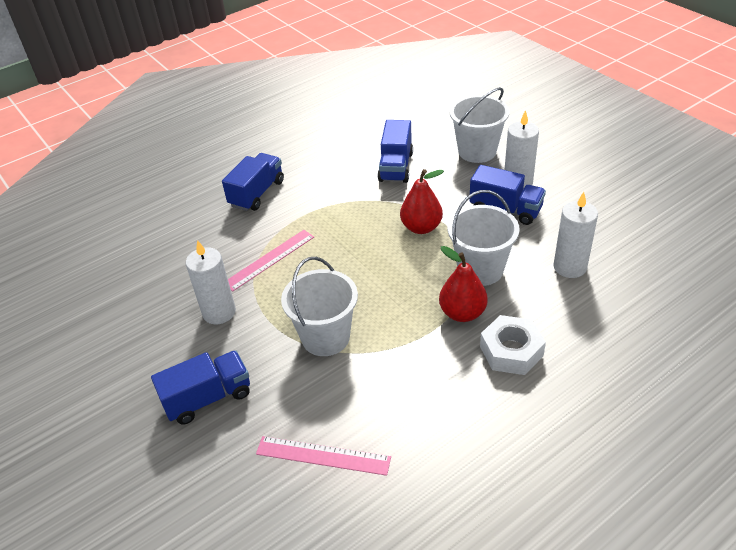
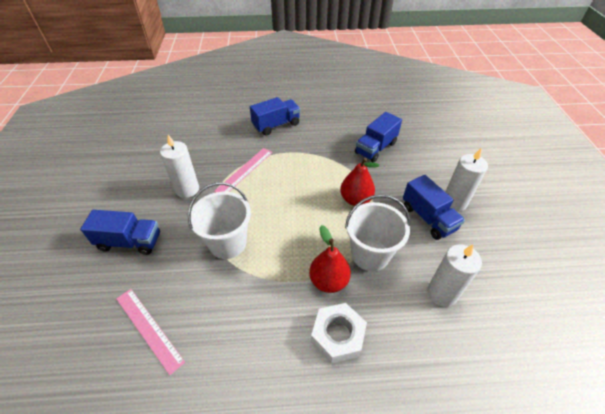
camera: 30 degrees right, 5 degrees up
pink ruler [228,230,314,292] -> pink ruler turned 45 degrees counterclockwise [214,148,273,192]
white bucket [450,87,509,163] -> none

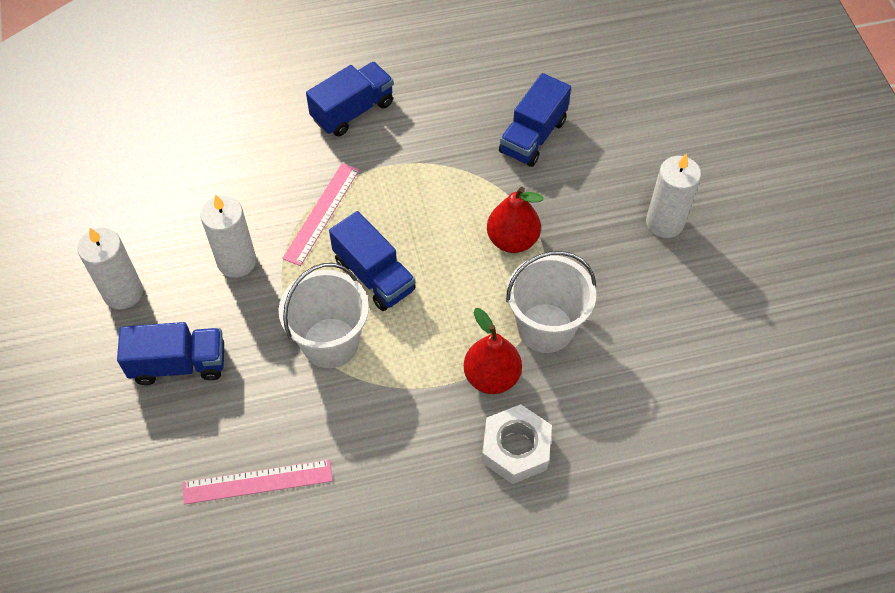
camera: 10 degrees left, 10 degrees up
pink ruler [116,289,185,375] -> pink ruler turned 45 degrees counterclockwise [183,460,333,505]
blue truck [403,175,465,240] -> blue truck moved to [329,211,415,311]
white candle [427,244,482,307] -> white candle moved to [77,228,143,310]

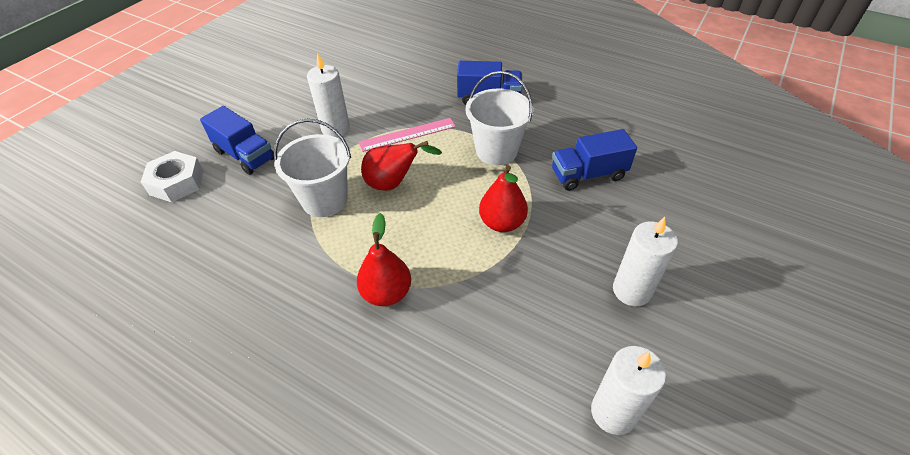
camera: 45 degrees right, 10 degrees down
white candle [77,228,143,310] -> white candle moved to [591,346,666,435]
pink ruler [183,460,333,505] -> none
blue truck [329,211,415,311] -> red pear [361,141,442,191]
white nut [482,404,552,484] -> white nut moved to [141,151,204,202]
white bucket [506,251,596,353] -> white bucket moved to [465,71,533,165]

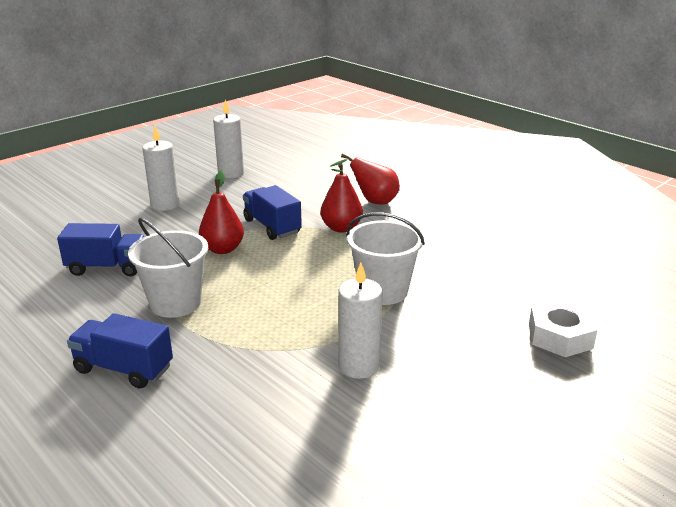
camera: 165 degrees left, 20 degrees down
blue truck [200,106,274,175] -> blue truck moved to [243,185,302,240]
pink ruler [359,118,456,152] -> none
red pear [361,141,442,191] -> red pear moved to [330,154,400,205]

